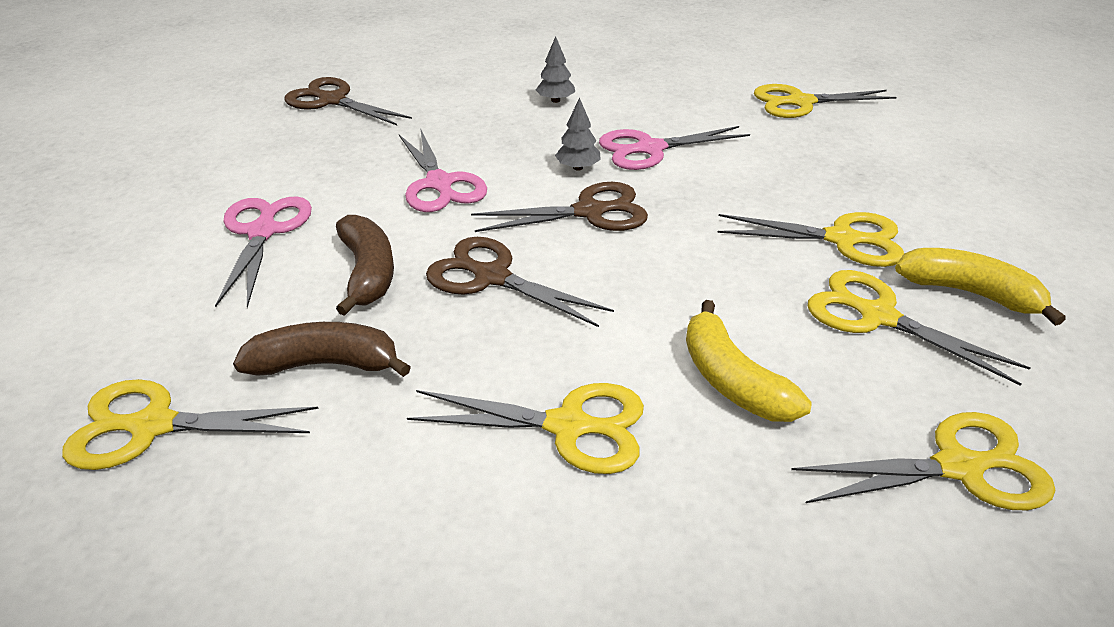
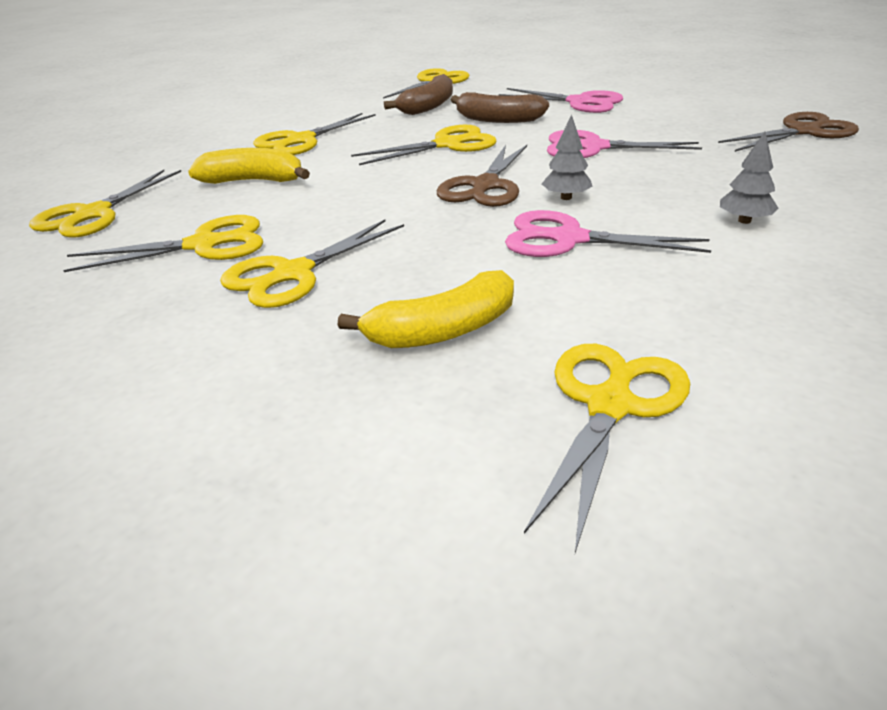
camera: 125 degrees right, 5 degrees down
brown scissors [426,237,614,327] -> yellow scissors [351,125,496,165]
pink scissors [599,126,750,170] -> pink scissors turned 90 degrees counterclockwise [505,210,711,257]
yellow banana [895,248,1066,326] -> yellow banana moved to [338,270,514,348]

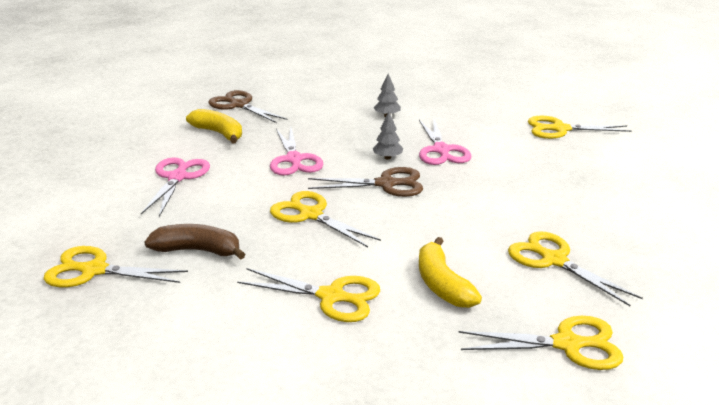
camera: 115 degrees left, 5 degrees down
yellow scissors [220,220,404,308] -> none
yellow banana [338,270,514,348] -> yellow banana moved to [186,109,242,143]
brown banana [451,92,549,123] -> none

